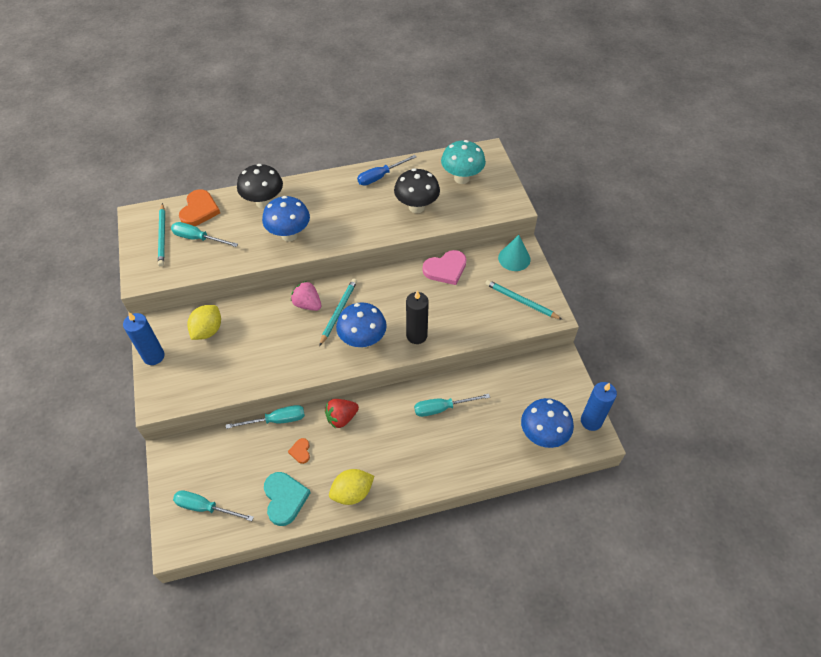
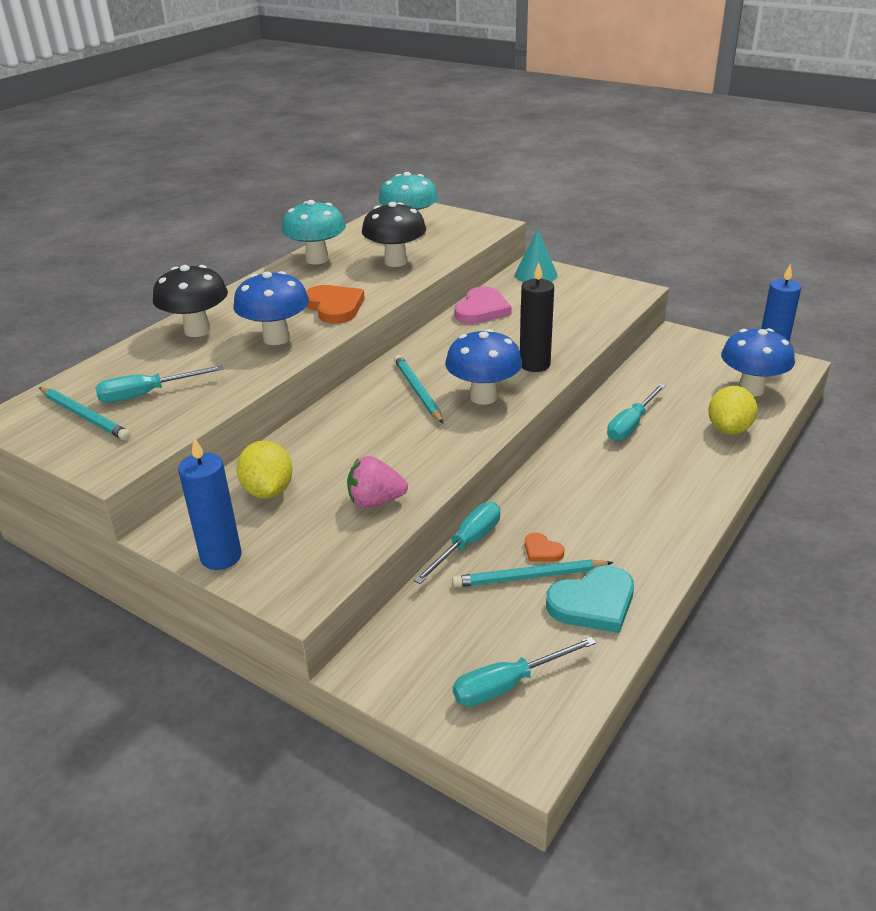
camera: 40 degrees left, 20 degrees down
orange heart [179,190,220,226] -> orange heart moved to [306,285,365,324]
turquoise heart [264,472,311,526] -> turquoise heart turned 120 degrees clockwise [546,565,634,633]
pink strawberry [291,281,321,311] -> pink strawberry moved to [347,456,408,508]
red strawberry [325,399,359,429] -> none
yellow lemon [329,469,374,505] -> yellow lemon moved to [708,386,758,435]
blue screwdriver [357,155,417,186] -> turquoise mushroom [282,200,346,264]
turquoise pencil [485,280,563,320] -> turquoise pencil moved to [452,559,613,587]

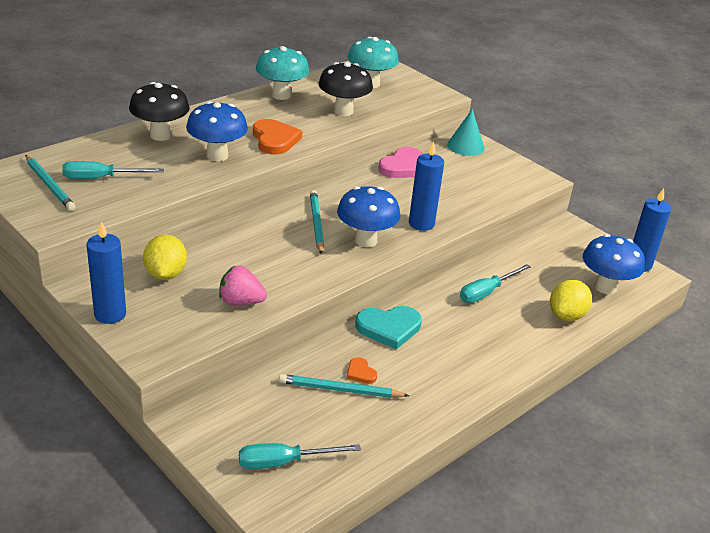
camera: 10 degrees right, 0 degrees up
turquoise screwdriver [414,502,500,584] -> none
black candle [520,262,554,372] -> blue candle [409,141,444,231]
turquoise heart [546,565,634,633] -> turquoise heart moved to [355,306,422,349]

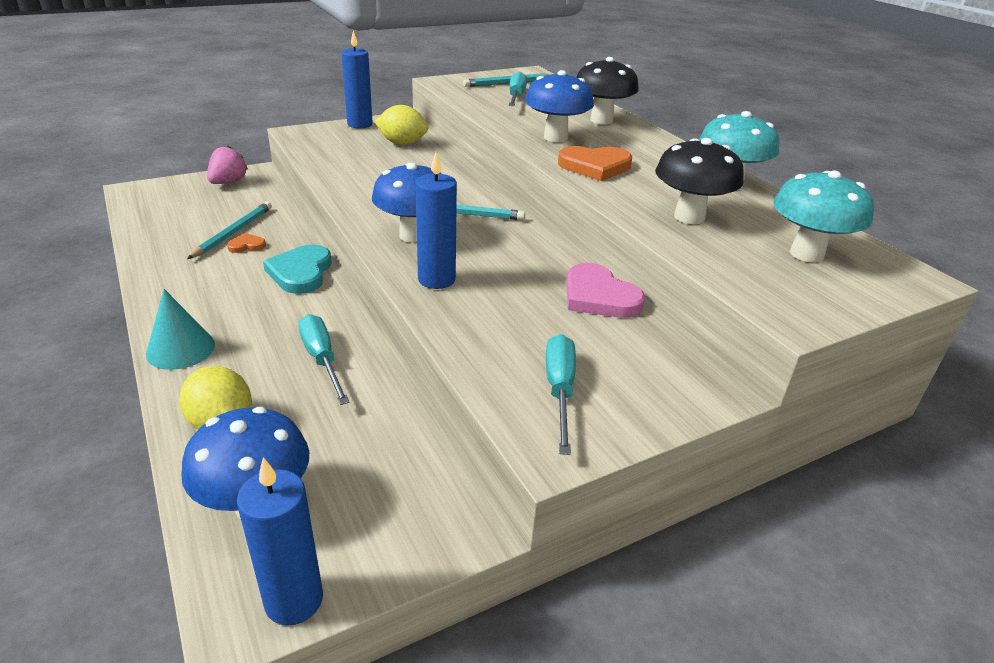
camera: 105 degrees right, 0 degrees up
pink strawberry [219,266,267,305] -> pink strawberry moved to [207,145,248,184]
turquoise screwdriver [239,443,361,469] -> turquoise screwdriver moved to [546,334,576,455]
turquoise cone [447,109,485,156] -> turquoise cone moved to [146,289,215,370]

